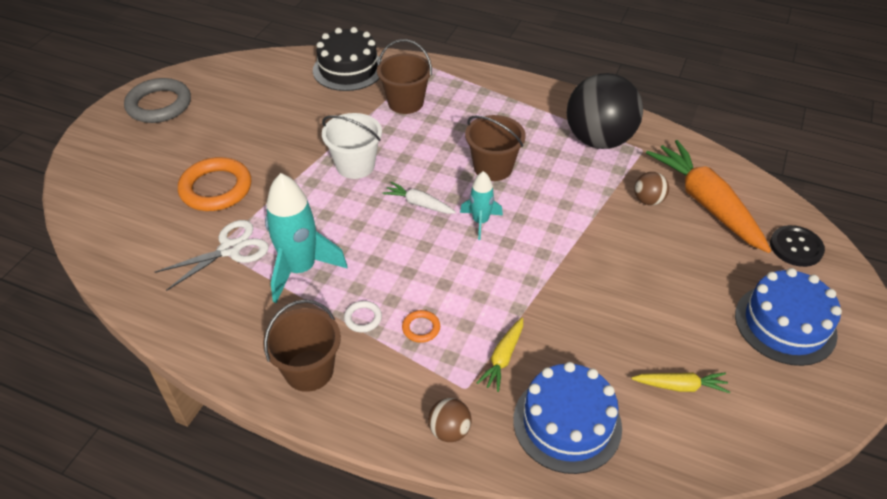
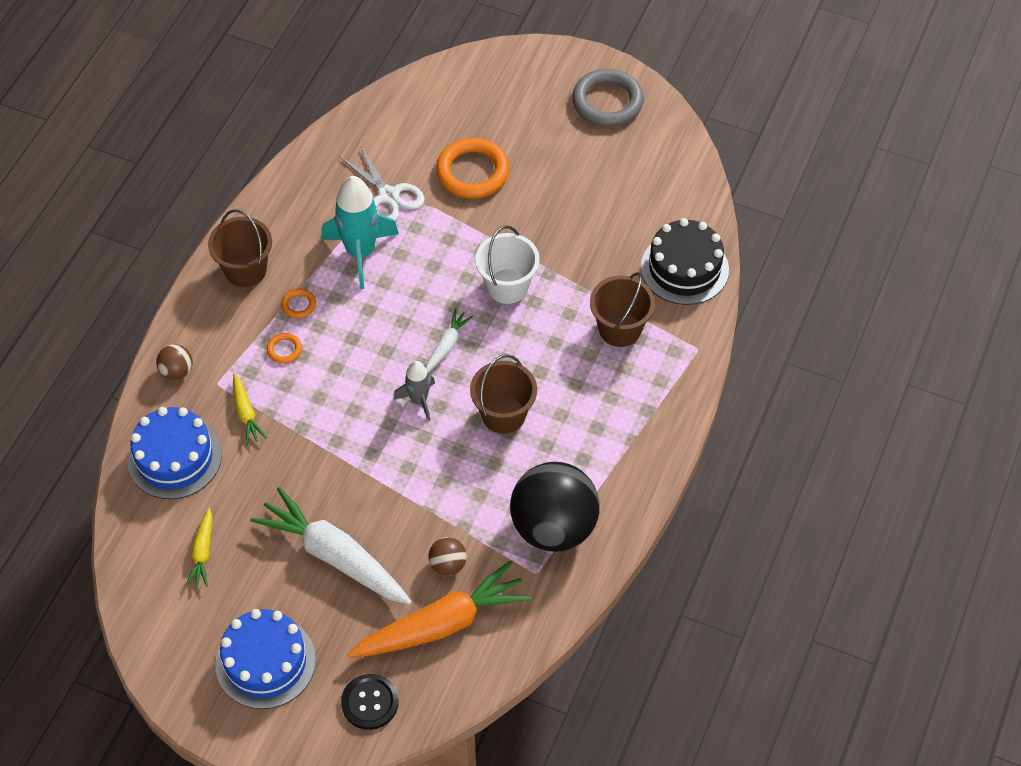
camera: 90 degrees right, 10 degrees up
white ring [344,301,382,333] -> orange ring [281,288,316,318]
turquoise rocket [460,171,503,240] -> grey rocket [393,361,435,421]
yellow carrot [477,317,523,392] -> yellow carrot turned 135 degrees counterclockwise [233,373,267,445]
none -> white carrot [250,487,412,605]

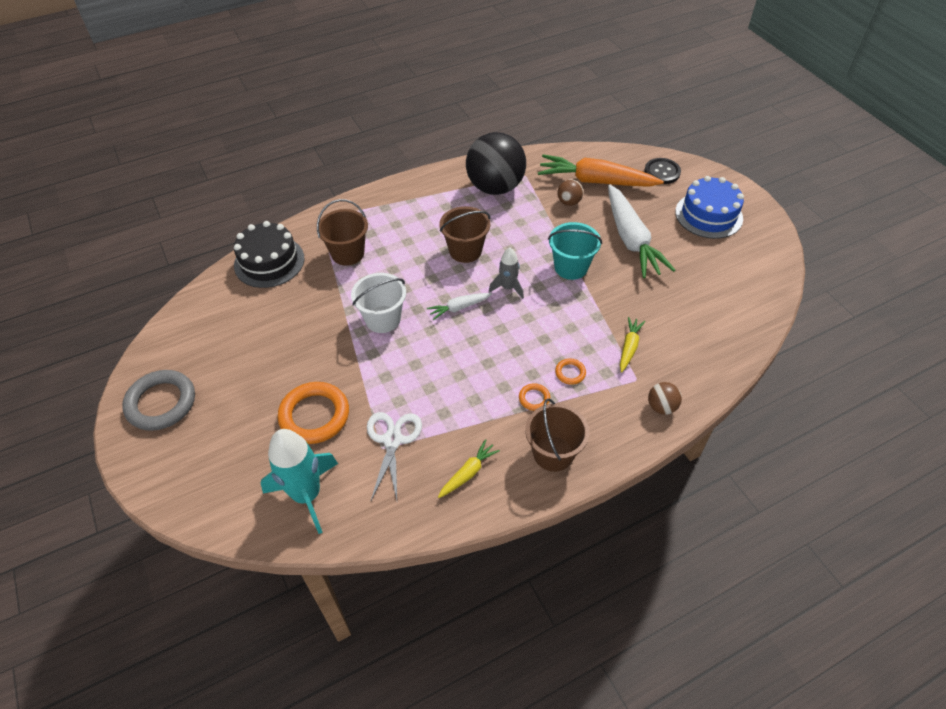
camera: 140 degrees left, 5 degrees down
blue cake [127,407,222,499] -> none
yellow carrot [185,507,212,587] -> yellow carrot moved to [438,439,500,498]
turquoise rocket [321,176,399,289] -> turquoise rocket moved to [261,429,338,534]
none -> turquoise bucket [548,222,602,280]

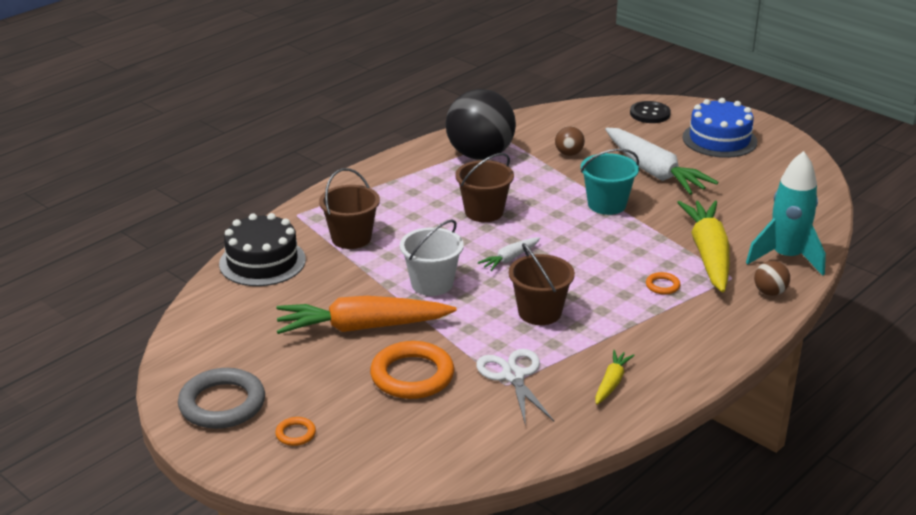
camera: 20 degrees left, 20 degrees down
turquoise rocket [261,429,338,534] -> turquoise rocket moved to [746,151,826,276]
grey rocket [489,248,524,299] -> none
orange ring [519,383,550,411] -> orange ring moved to [275,417,316,446]
brown bucket [525,398,589,472] -> brown bucket moved to [509,243,575,325]
orange carrot [538,154,664,187] -> orange carrot moved to [277,296,457,334]
yellow carrot [620,317,645,372] -> yellow carrot [677,201,730,293], size x2.11

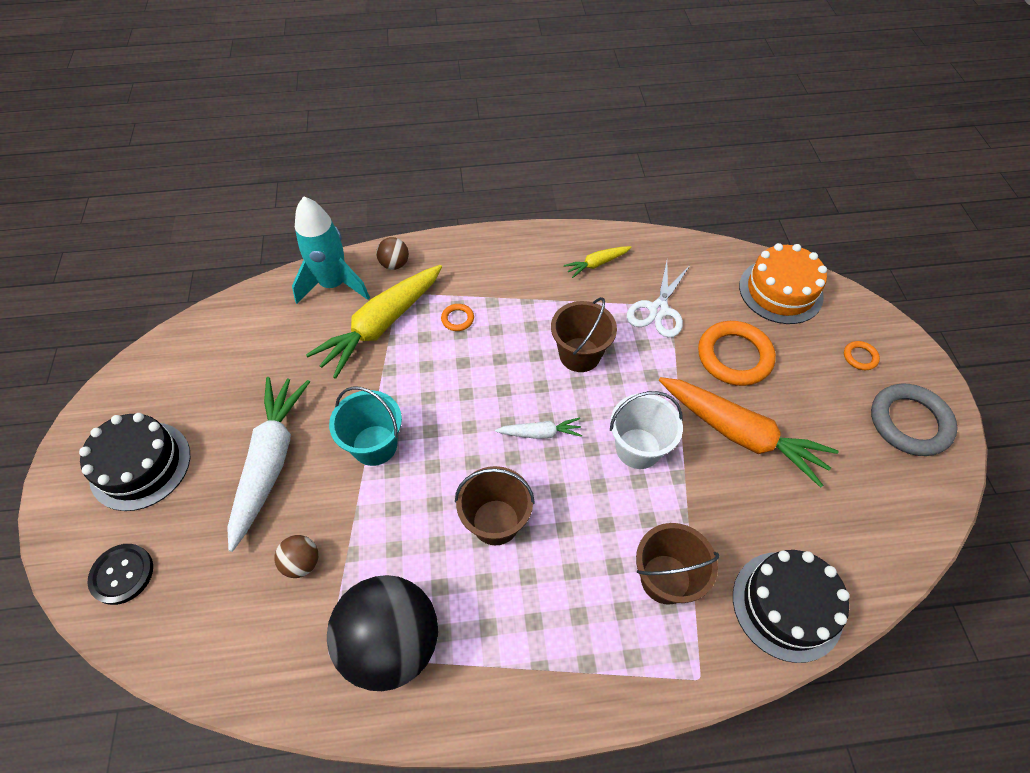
camera: 140 degrees left, 25 degrees up
blue cake [682,98,757,158] -> black cake [79,413,190,511]
none -> orange cake [739,243,827,324]

